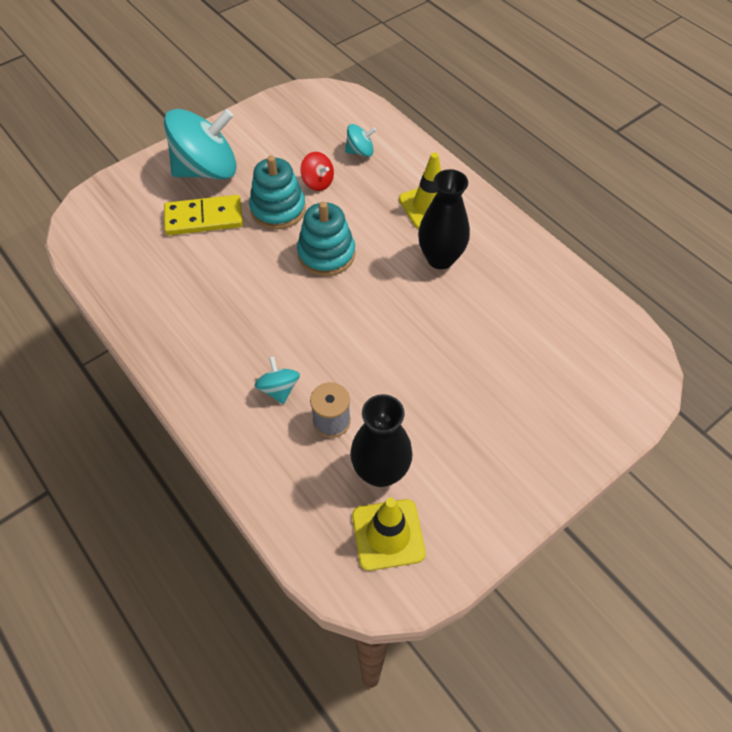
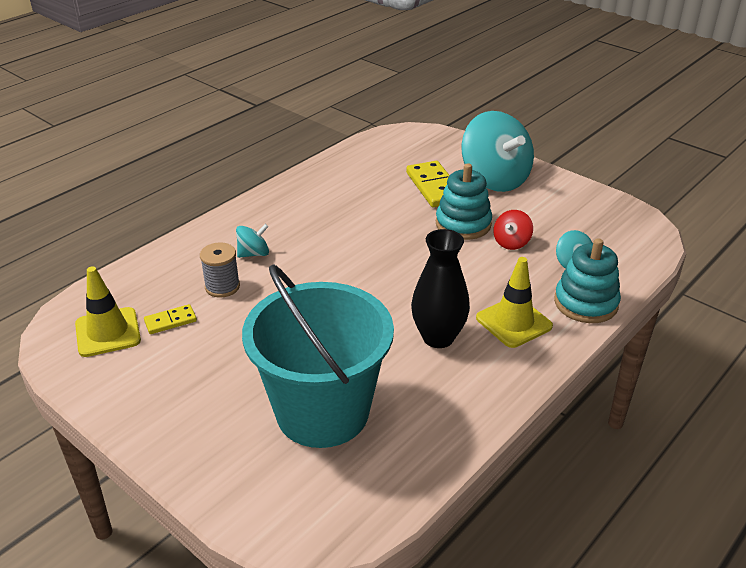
camera: 80 degrees right, 20 degrees down
turquoise stacking toy [297,202,355,276] -> turquoise stacking toy moved to [554,238,621,323]
black vase [350,394,413,487] -> yellow domino [144,304,197,334]
none -> turquoise bucket [242,264,394,448]

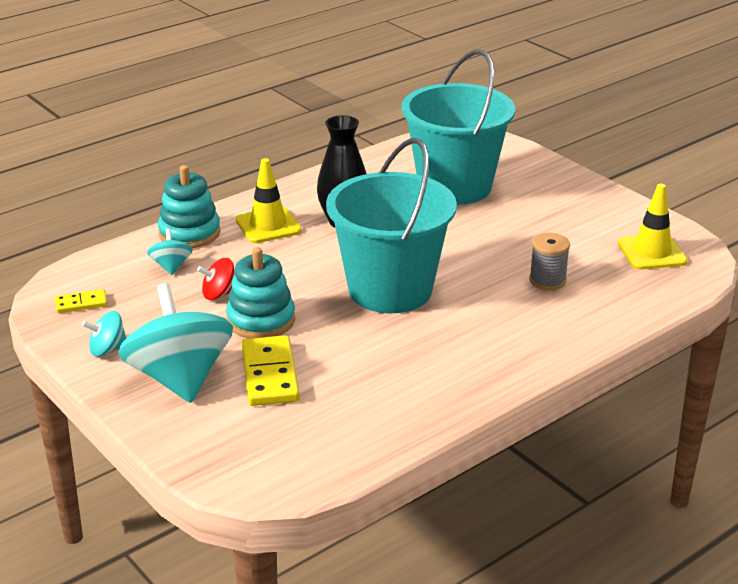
camera: 170 degrees left, 5 degrees down
yellow domino [144,304,197,334] -> yellow domino moved to [55,289,107,313]
turquoise spinning top [236,224,269,258] -> turquoise spinning top moved to [82,311,126,357]
red spinning top [493,210,533,250] -> red spinning top turned 150 degrees counterclockwise [197,258,235,300]
none -> turquoise bucket [326,138,457,313]

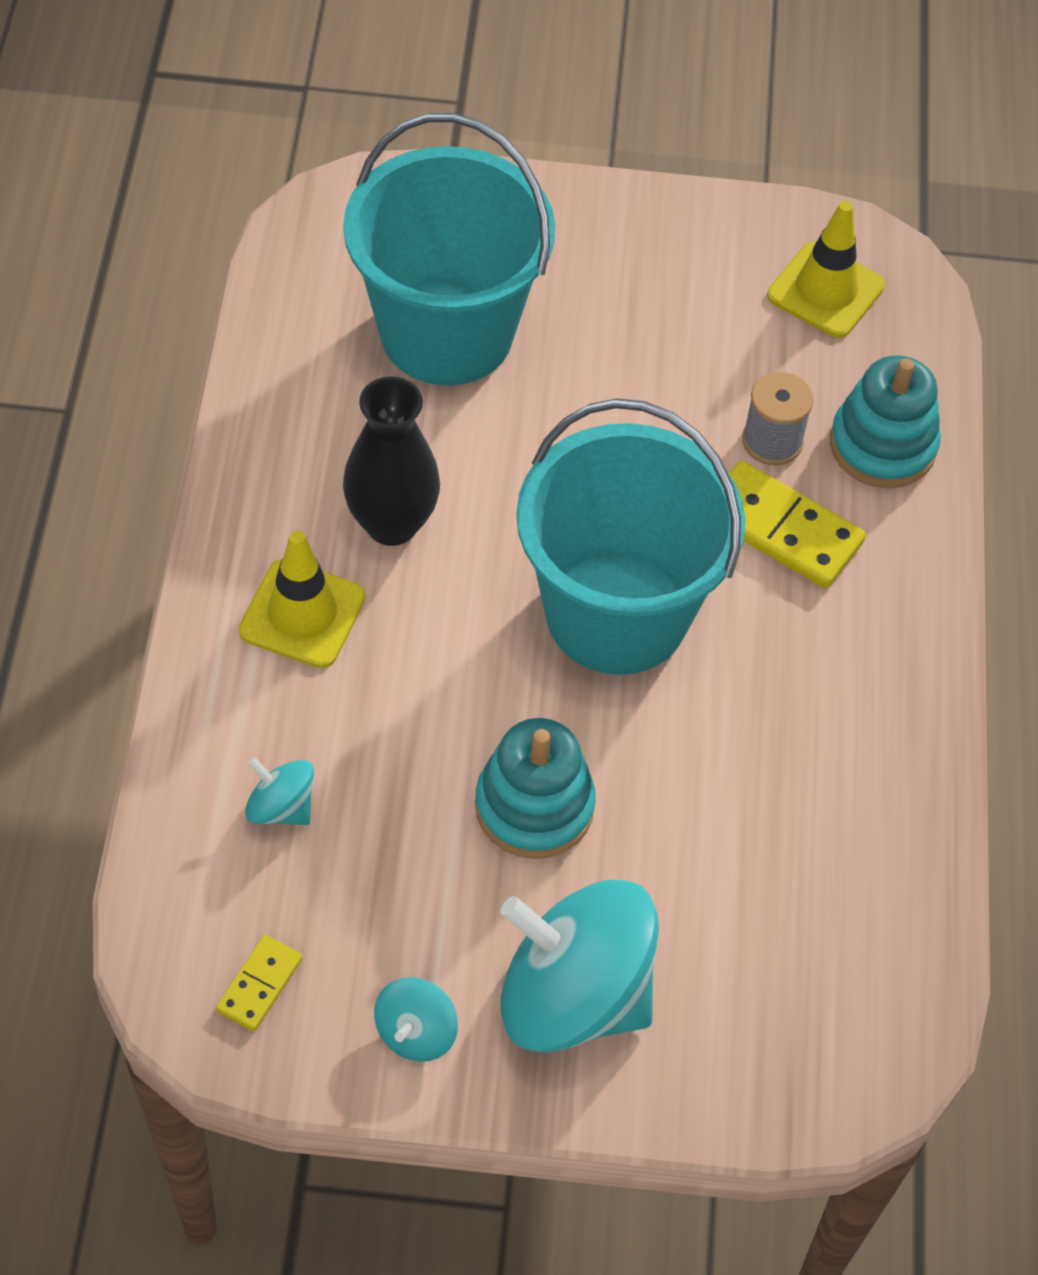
camera: 50 degrees left, 25 degrees up
turquoise stacking toy [158,165,220,248] -> turquoise stacking toy moved to [830,355,941,489]
red spinning top [197,258,235,300] -> none
yellow domino [241,335,300,406] -> yellow domino moved to [729,461,866,589]

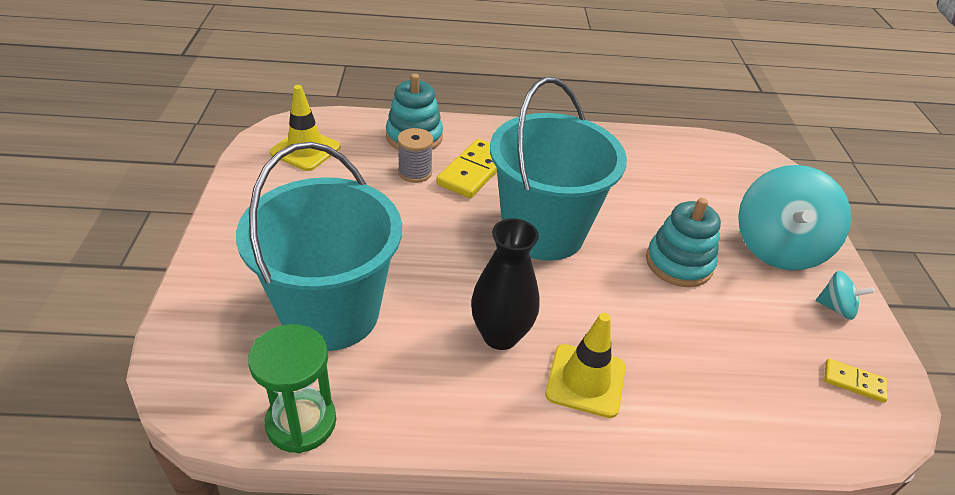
camera: 95 degrees left, 15 degrees down
turquoise spinning top [245,757,314,825] -> none
none -> green hourglass [248,324,336,453]

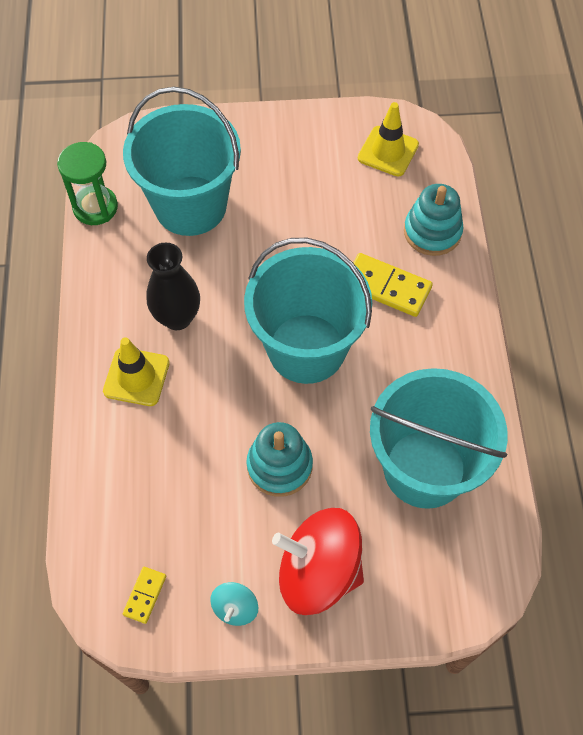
camera: 90 degrees right, 20 degrees up
grey spool [398,128,433,183] -> none
turquoise spinning top [738,165,851,270] -> red spinning top [272,508,364,615]
none -> turquoise bucket [370,368,508,509]

